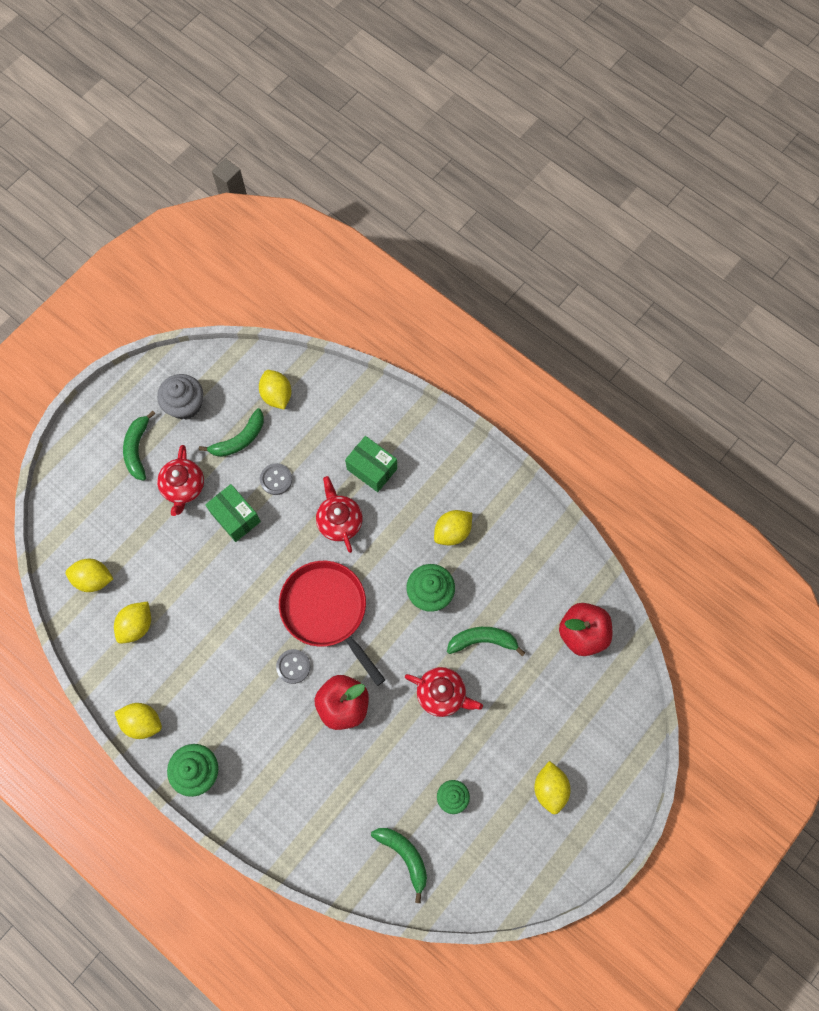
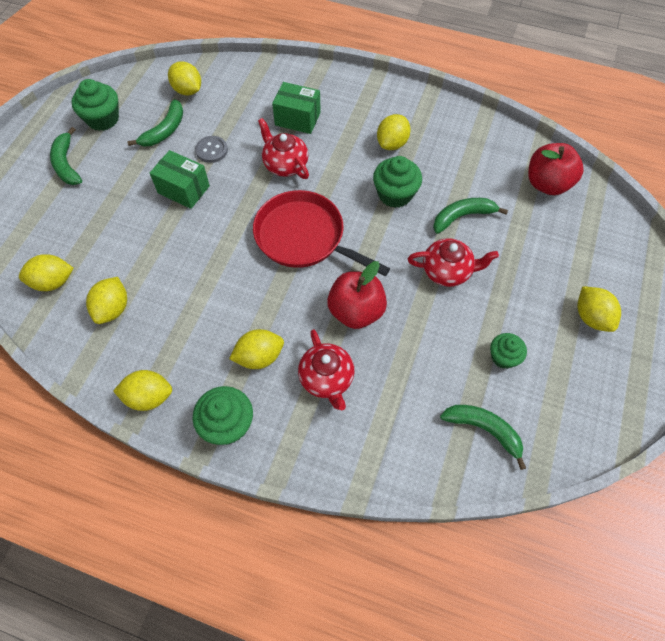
camera: 20 degrees left, 10 degrees down
grey cupcake [157,374,203,419] -> green cupcake [71,79,119,131]
red teapot [157,445,204,516] -> red teapot moved to [298,329,354,410]
grey button [276,649,311,684] -> none
none -> yellow lemon [229,329,284,369]

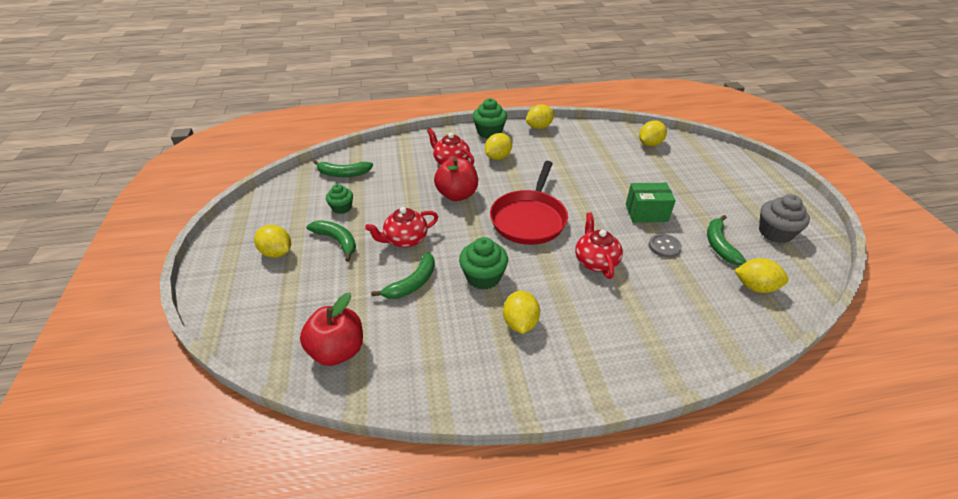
camera: 150 degrees right, 20 degrees down
green banana [50,127,82,185] -> green banana moved to [307,220,356,262]
green cupcake [71,79,119,131] -> grey cupcake [759,194,810,243]
yellow lemon [86,277,127,324] -> none
red pan [253,190,390,276] -> red pan turned 105 degrees clockwise [490,161,568,245]
red teapot [258,118,309,179] -> red teapot turned 120 degrees counterclockwise [575,213,623,279]
green box [272,82,321,134] -> none

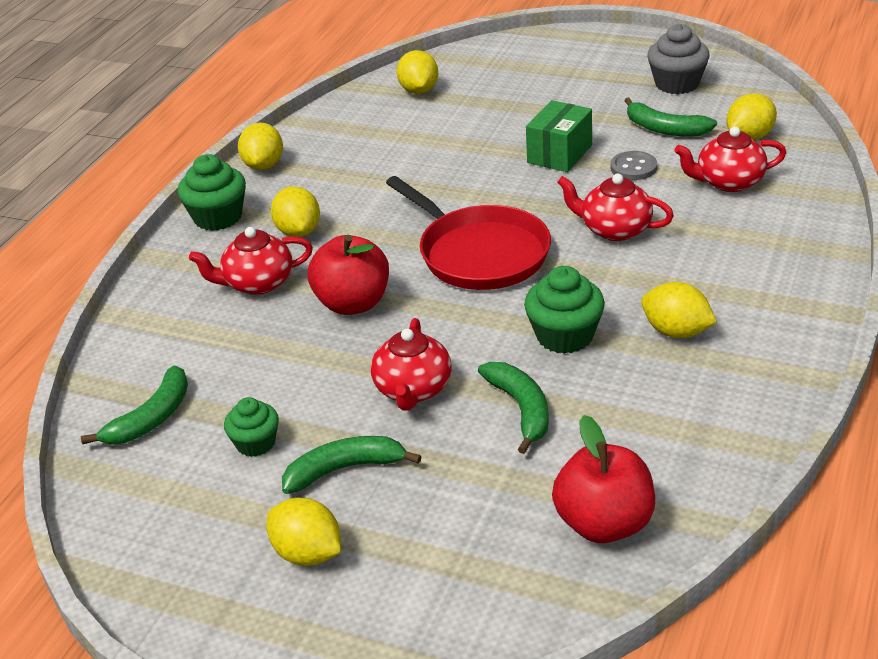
camera: 55 degrees left, 5 degrees down
yellow lemon [254,225,291,258] -> yellow lemon turned 60 degrees clockwise [267,498,341,566]
none -> red teapot [674,126,786,192]

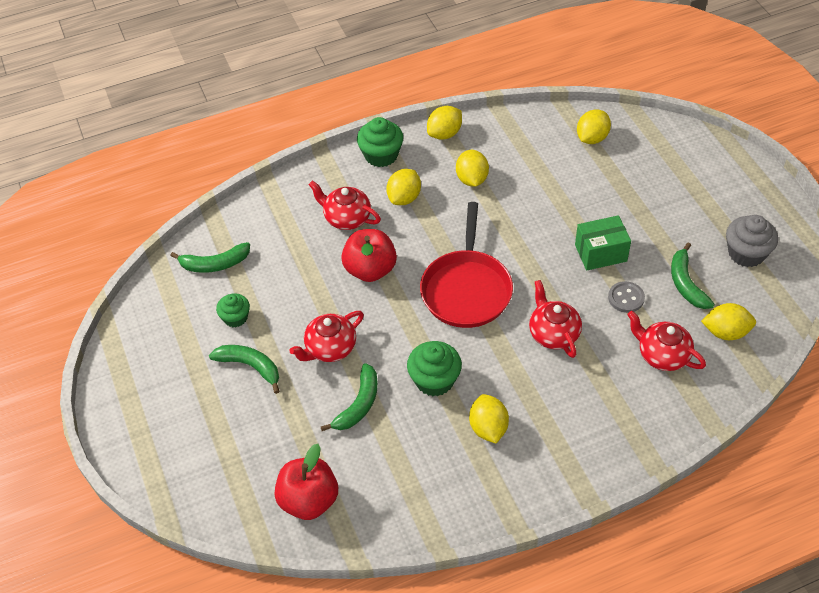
camera: 45 degrees right, 15 degrees up
yellow lemon [267,498,341,566] -> yellow lemon moved to [456,150,489,187]

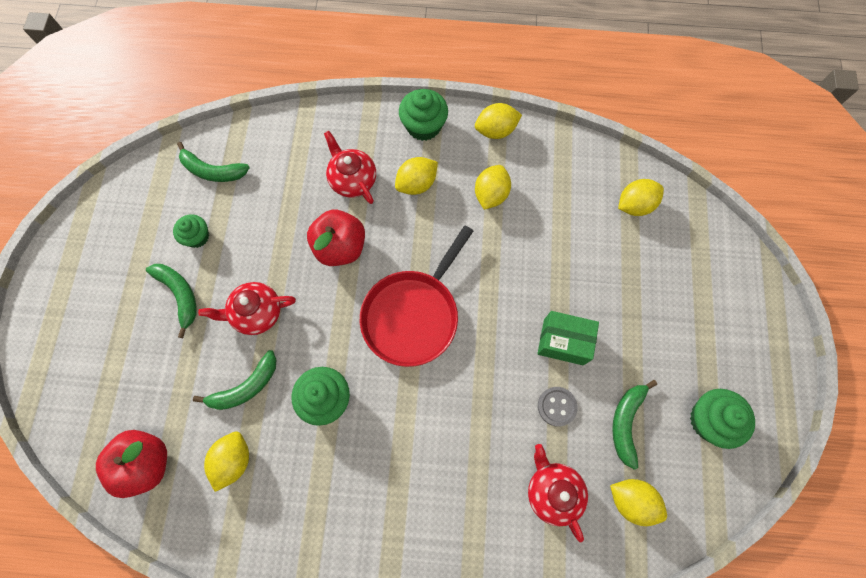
camera: 25 degrees right, 20 degrees up
yellow lemon [469,394,509,443] -> yellow lemon moved to [204,432,249,492]
red teapot [529,280,582,358] -> none
grey cupcake [726,215,778,267] -> green cupcake [690,389,755,449]

